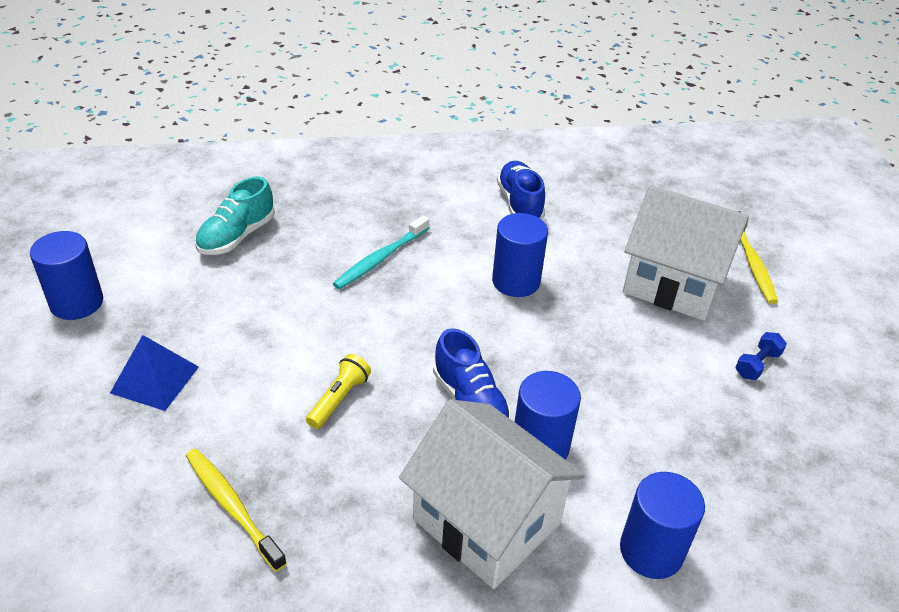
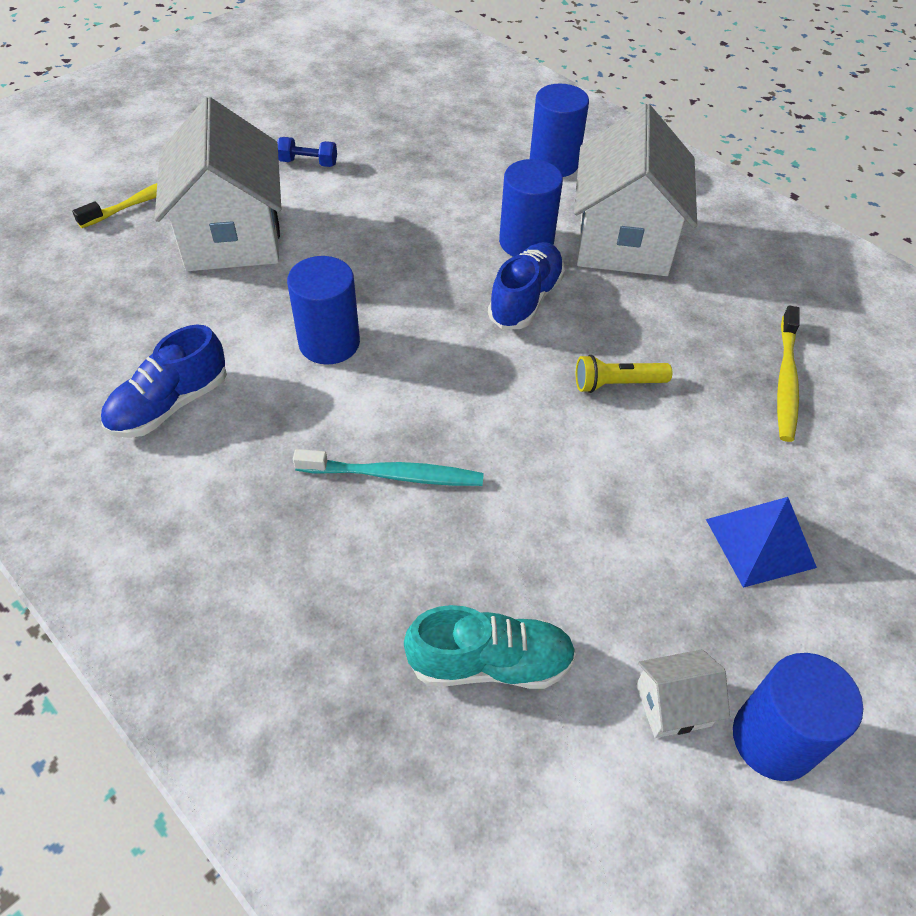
camera: 125 degrees left, 10 degrees up
none -> white house [636,649,730,738]

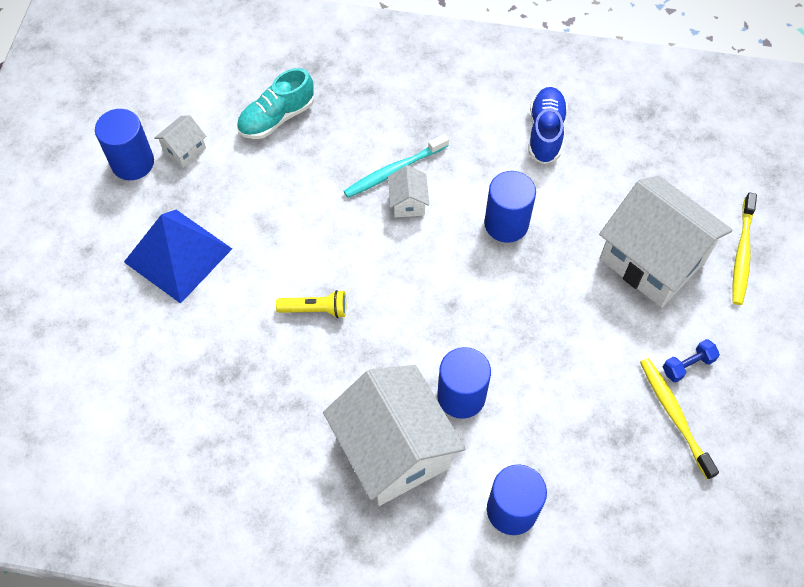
camera: 145 degrees right, 10 degrees up
blue shoe [488,242,565,329] -> none
yellow flashlight [576,355,672,393] -> yellow flashlight turned 45 degrees clockwise [276,290,346,318]
blue pyramid [706,497,817,588] -> blue pyramid [124,210,232,304], size x1.50
yellow toothbrush [777,305,800,442] -> yellow toothbrush moved to [640,358,719,480]
none -> white house [388,165,429,217]

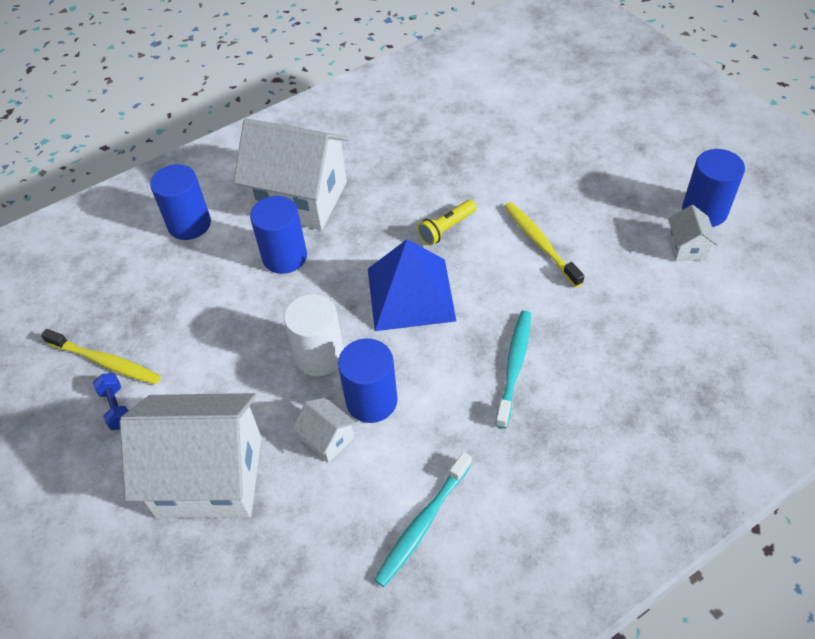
camera: 140 degrees right, 10 degrees down
blue pyramid [124,210,232,304] -> blue pyramid moved to [368,239,456,331]
turquoise shoe [237,68,314,139] -> none
white house [388,165,429,217] -> white house moved to [292,398,357,463]
blue shoe [528,87,568,164] -> turquoise toothbrush [374,452,472,587]
blue dumbbell [663,339,720,382] -> blue dumbbell turned 45 degrees counterclockwise [93,373,129,430]
yellow toothbrush [732,192,757,305] -> yellow toothbrush moved to [504,202,584,287]
none -> white cylinder [284,294,344,376]

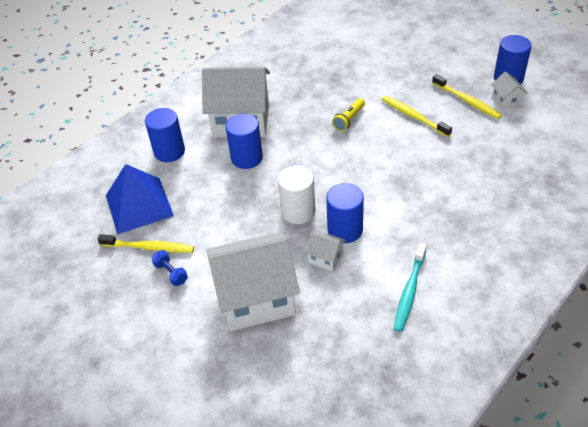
camera: 15 degrees left, 5 degrees down
blue pyramid [368,239,456,331] -> blue pyramid moved to [106,164,174,234]
turquoise toothbrush [495,311,531,429] -> none
none -> yellow toothbrush [432,74,502,119]

